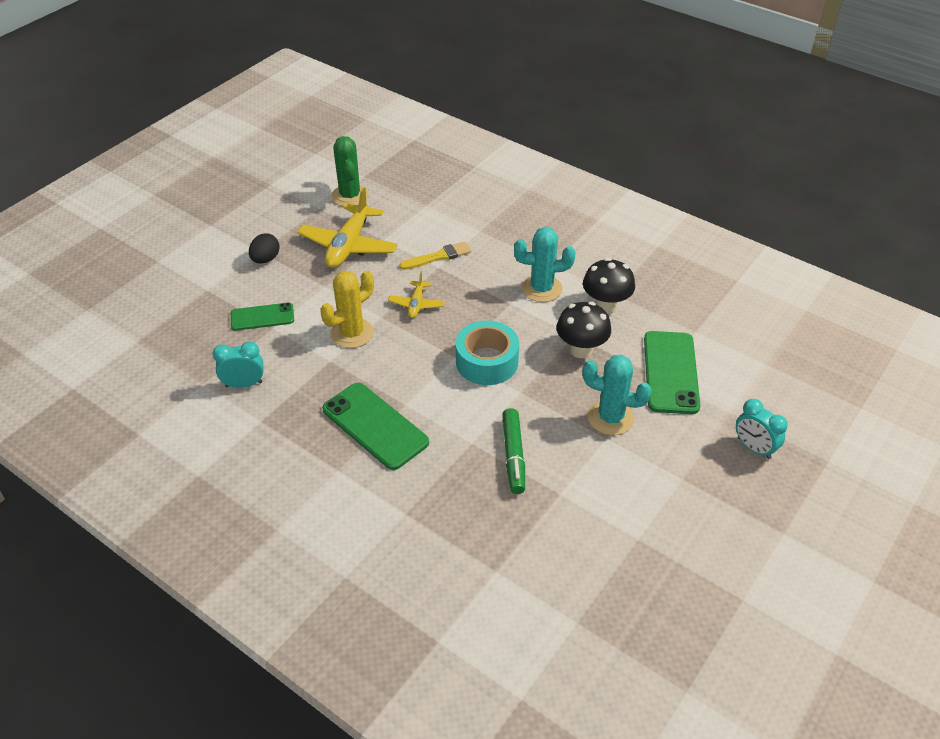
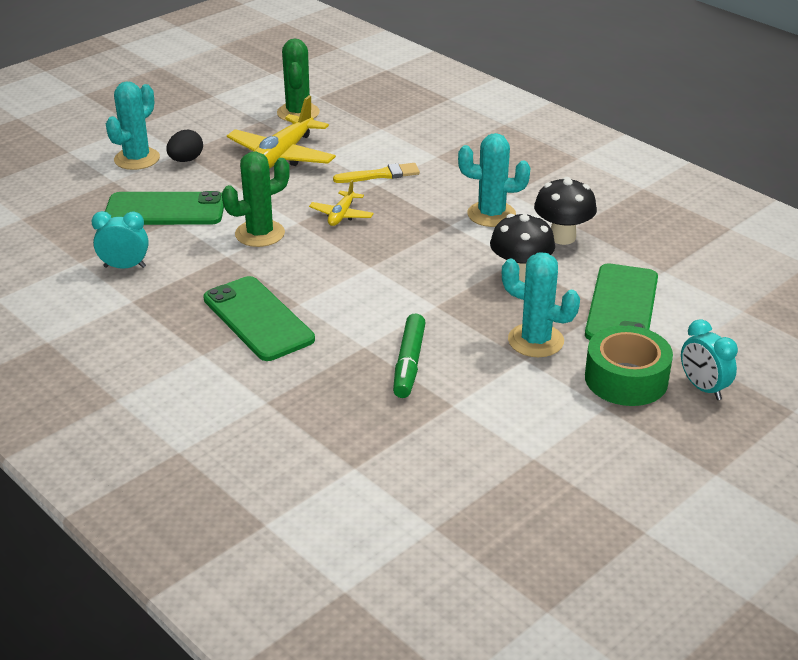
camera: 10 degrees right, 10 degrees down
green phone [231,303,294,331] -> green phone [105,191,224,225], size x1.64
yellow cactus [320,271,374,348] -> green cactus [222,151,290,247]
turquoise tape [456,321,519,385] -> none
none -> turquoise cactus [106,81,160,170]
none -> green tape [585,325,673,406]

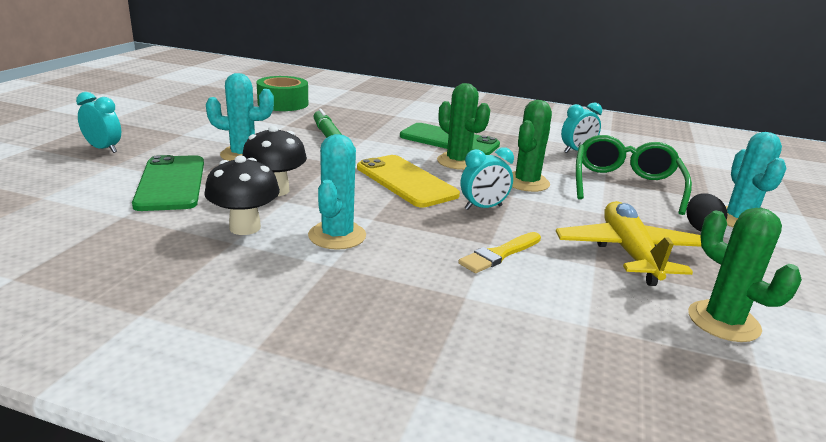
camera: 150 degrees right, 10 degrees down
green phone [105,191,224,225] -> green glasses [576,135,692,215]
yellow plane [309,180,374,226] -> turquoise clock [461,147,514,210]
turquoise cactus [458,133,531,227] -> turquoise cactus turned 60 degrees counterclockwise [308,134,366,250]
green tape [585,325,673,406] -> green tape moved to [257,76,308,111]
none -> yellow phone [357,155,460,208]
none -> green cactus [437,83,490,170]

